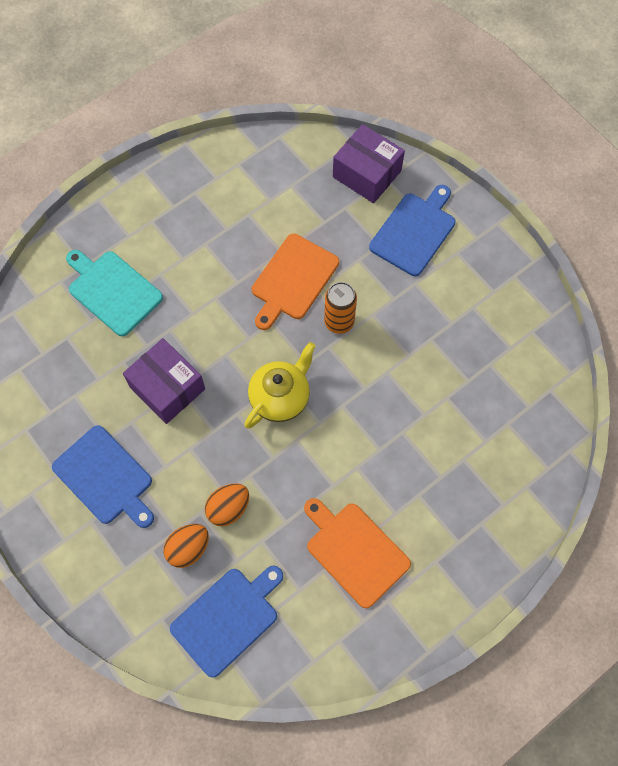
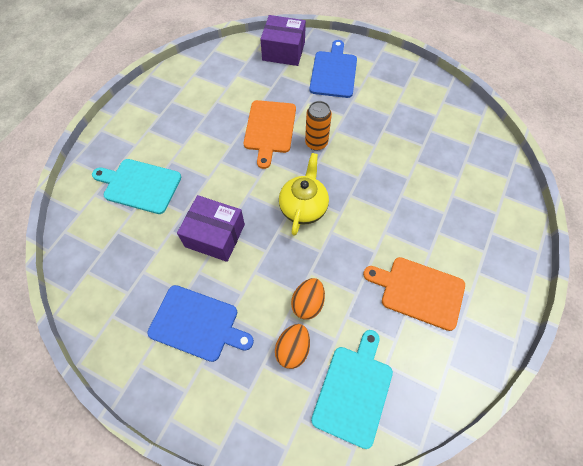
camera: 25 degrees left, 5 degrees down
blue cutting board [170,565,283,678] -> turquoise cutting board [311,330,393,449]

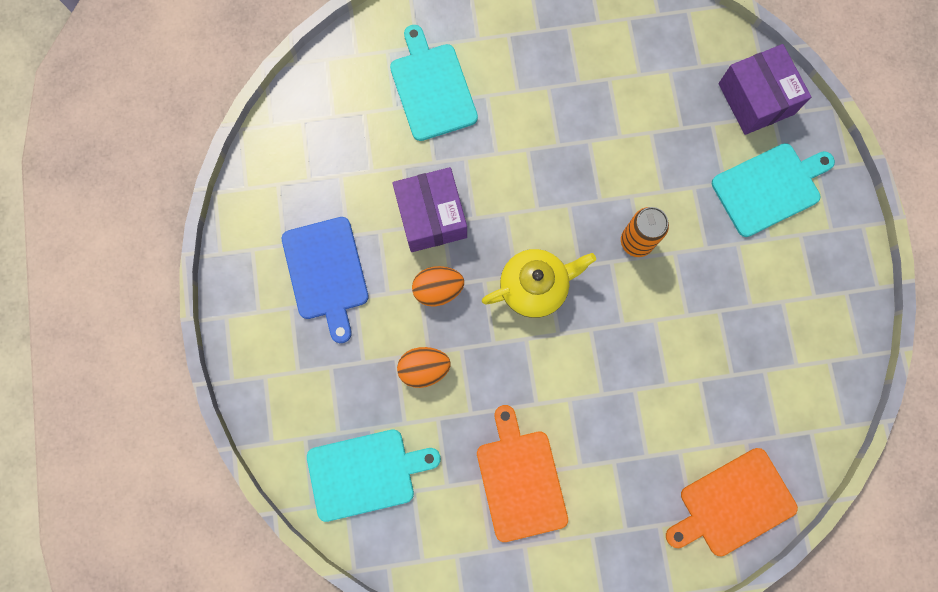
camera: 55 degrees right, 15 degrees up
orange cutting board [244,100,296,169] -> orange cutting board moved to [666,448,798,557]
orange egg [275,324,310,369] -> orange egg moved to [412,266,464,306]
blue cutting board [309,40,357,98] -> turquoise cutting board [712,143,835,237]

